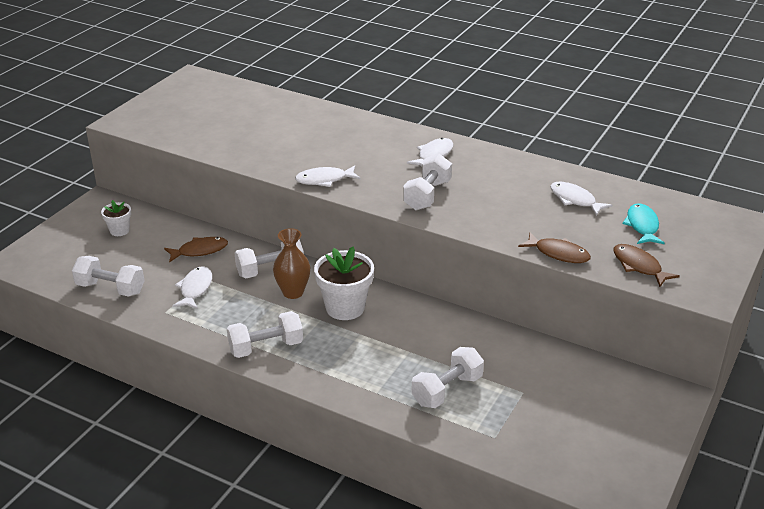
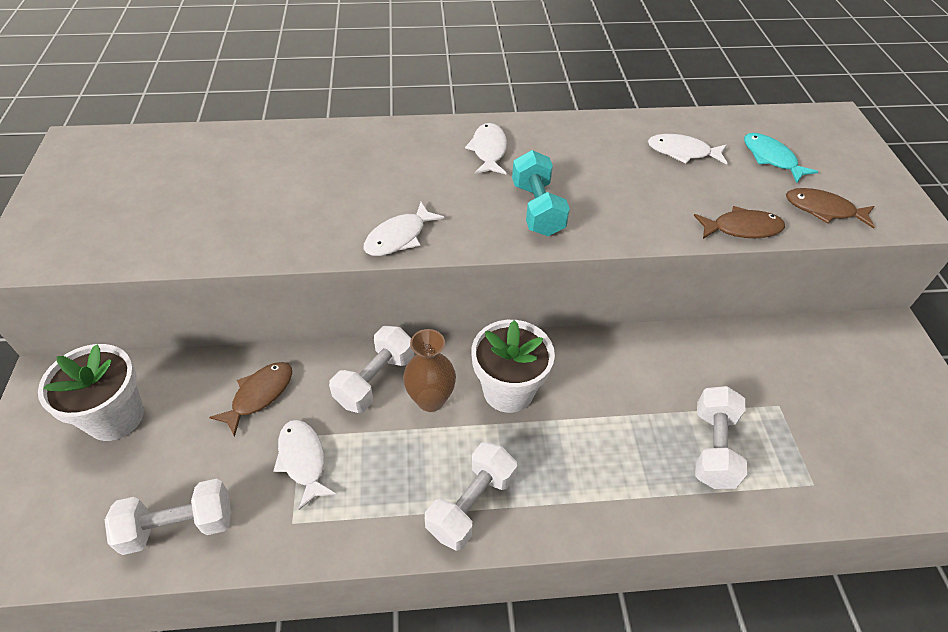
camera: 35 degrees left, 15 degrees up
white flower pot [101,200,131,236] -> white flower pot [38,344,144,441], size x1.83
white dumbbell [403,154,452,211] -> turquoise dumbbell [512,150,570,236]

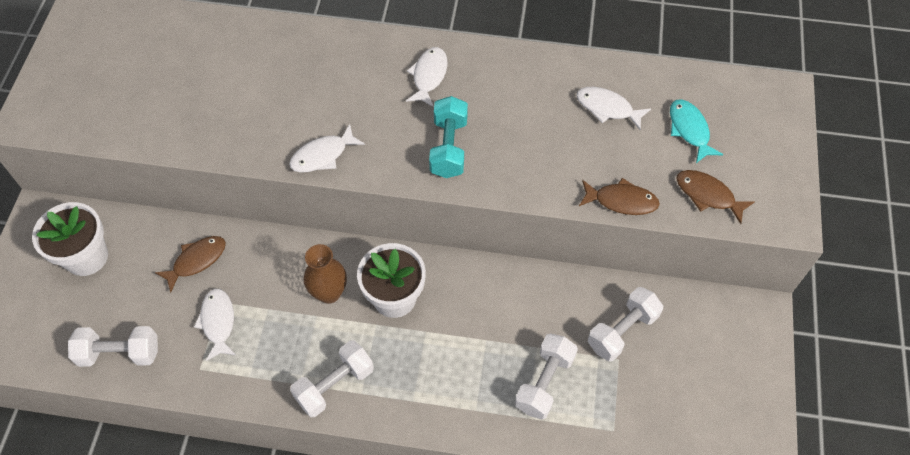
camera: 15 degrees right, 10 degrees up
white dumbbell [329,326,414,413] -> white dumbbell moved to [587,287,663,361]

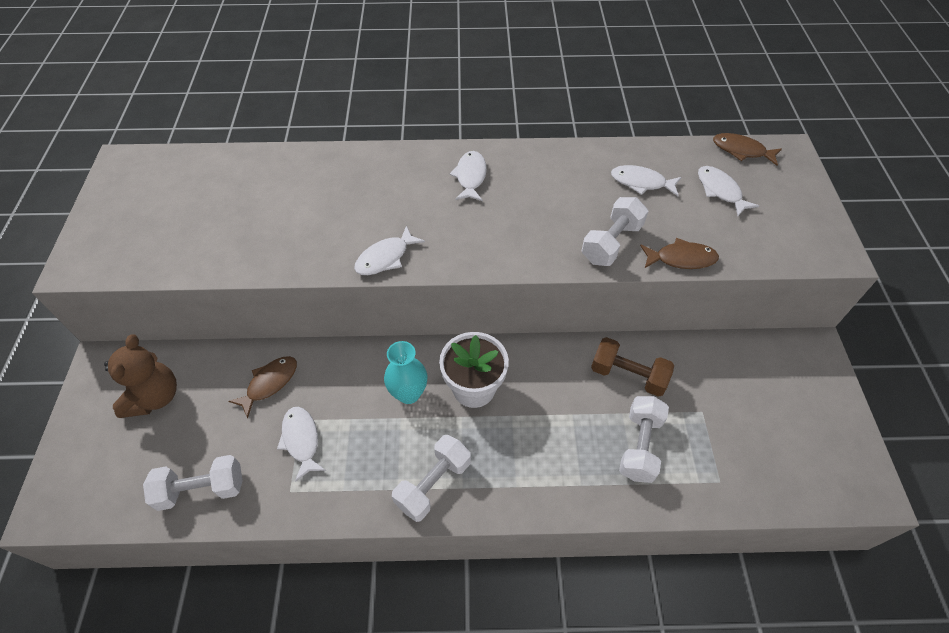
camera: 10 degrees left, 5 degrees down
white flower pot [32,202,108,276] -> brown teddy bear [104,334,177,418]
brown vase [304,244,347,304] -> turquoise vase [384,341,427,404]
turquoise dumbbell [429,96,468,178] -> none
white dumbbell [587,287,663,361] -> white dumbbell moved to [582,197,648,266]
turquoise fish [670,100,723,163] -> white fish [698,166,759,216]
brown fish [676,170,754,224] -> brown fish moved to [713,133,782,166]
none -> brown dumbbell [591,337,674,397]

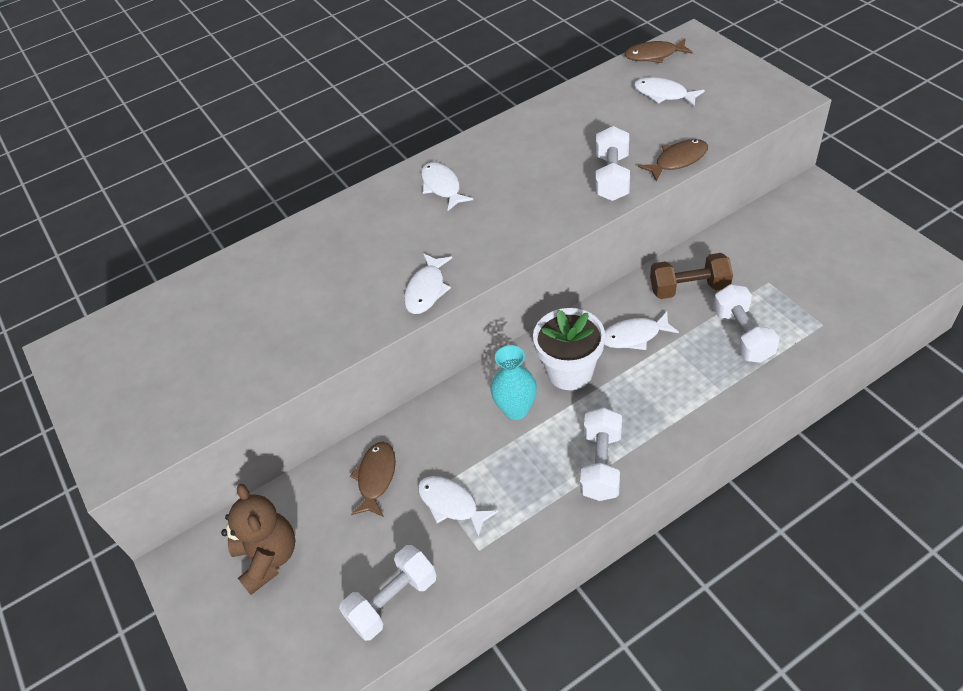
camera: 25 degrees left, 5 degrees down
white fish [611,165,681,196] -> white fish moved to [604,312,679,350]

